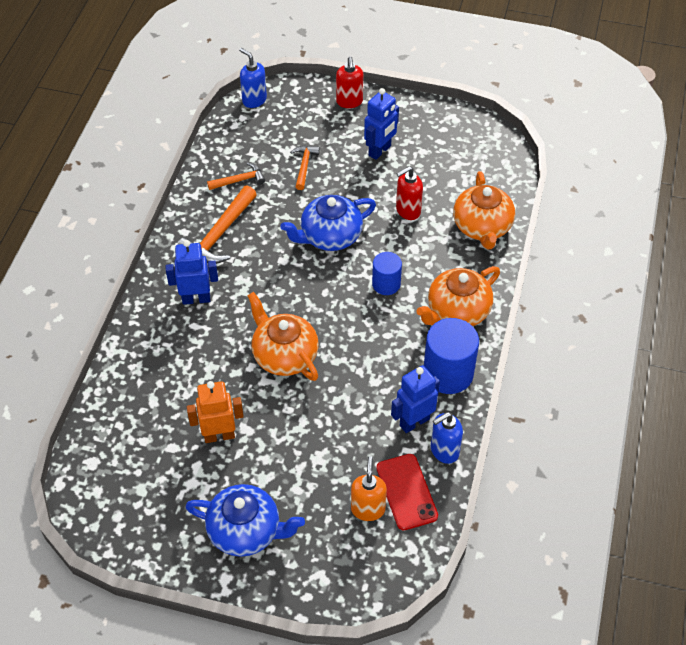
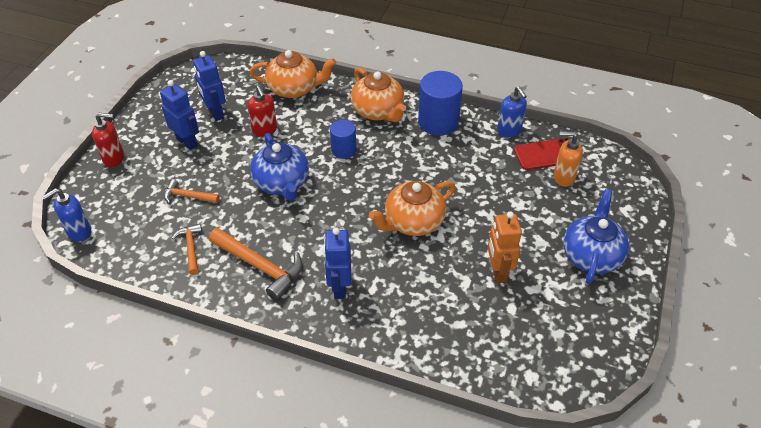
camera: 85 degrees left, 5 degrees down
blue robot [391,365,440,433] -> blue robot moved to [193,51,226,121]

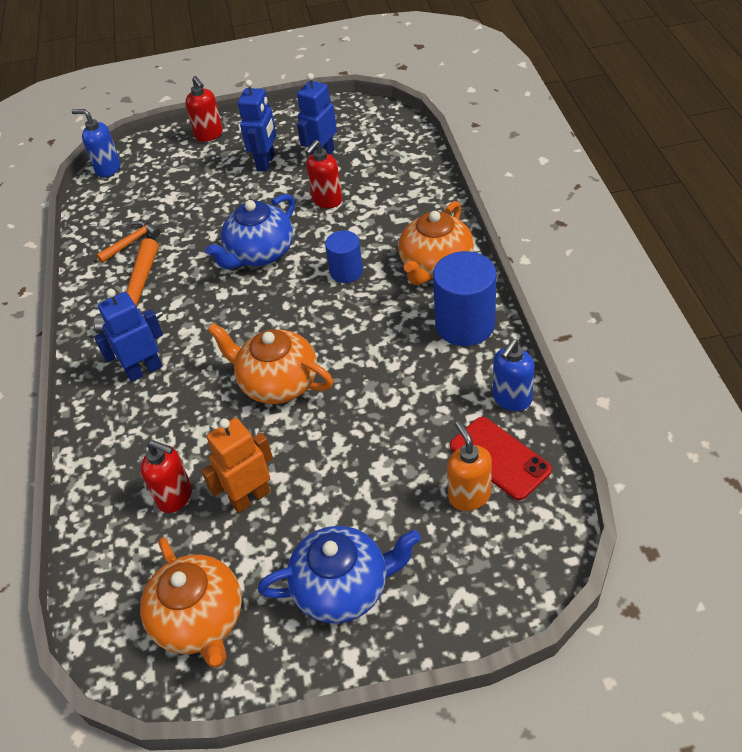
camera: 65 degrees right, 0 degrees up
orange hammer [164,179,220,204] -> none
orange teapot [250,50,336,98] -> orange teapot moved to [140,537,242,668]
none -> red soap dispenser [141,440,192,513]

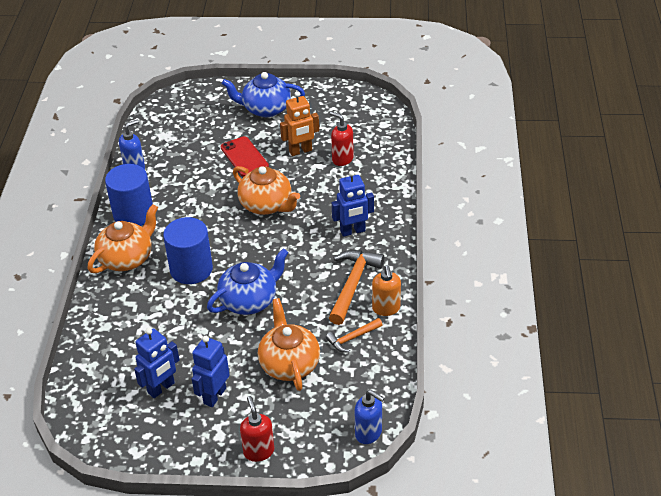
camera: 170 degrees left, 5 degrees down
orange teapot [140,537,242,668] -> orange teapot moved to [258,298,320,391]
red soap dispenser [306,140,342,208] -> none
blue cylinder [325,230,363,283] -> blue cylinder [163,217,213,284], size x1.68
orange soap dispenser [447,421,492,511] -> orange soap dispenser moved to [372,265,401,316]
red phone [450,417,552,500] -> red phone moved to [221,136,269,177]

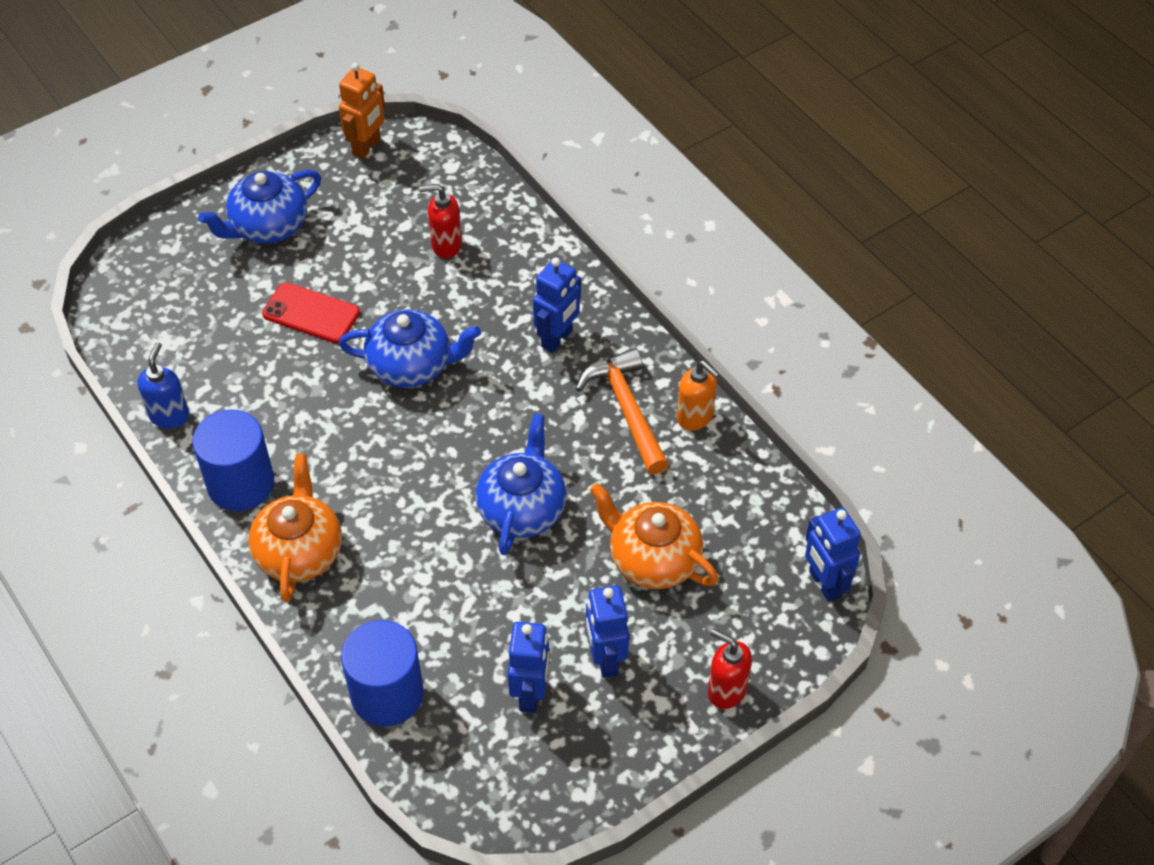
camera: 40 degrees left, 10 degrees up
blue cylinder [163,217,213,284] -> blue cylinder moved to [341,620,424,727]
orange teapot [233,166,300,215] -> blue teapot [339,309,481,387]
orange robot [280,91,319,156] -> orange robot moved to [339,63,385,159]
orange hammer [326,318,383,353] -> none
blue soap dispenser [355,390,385,444] -> blue robot [805,507,861,602]

